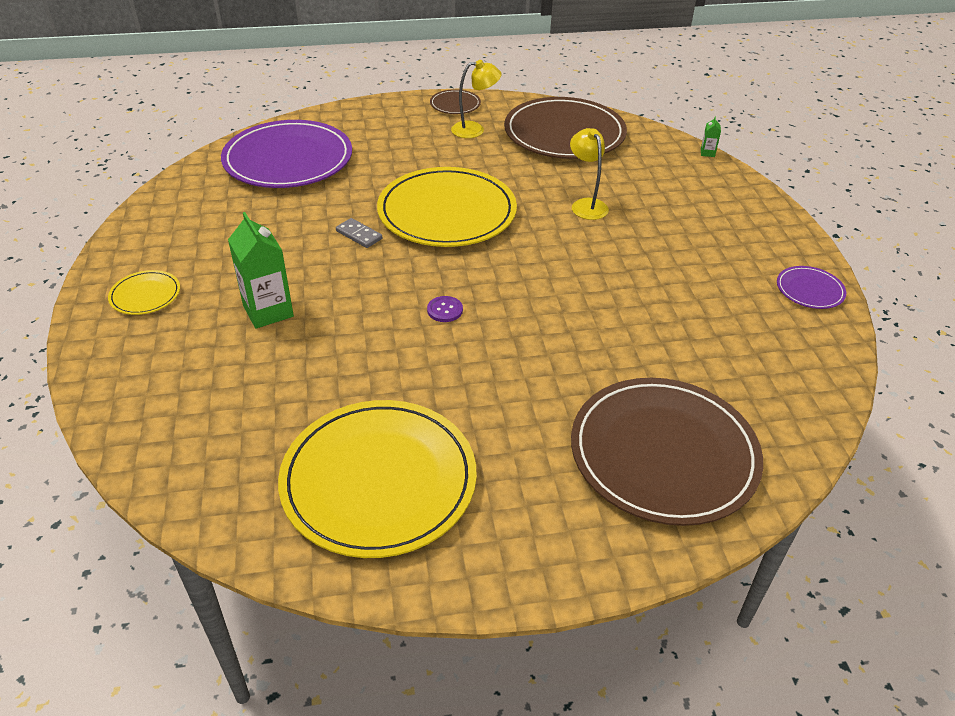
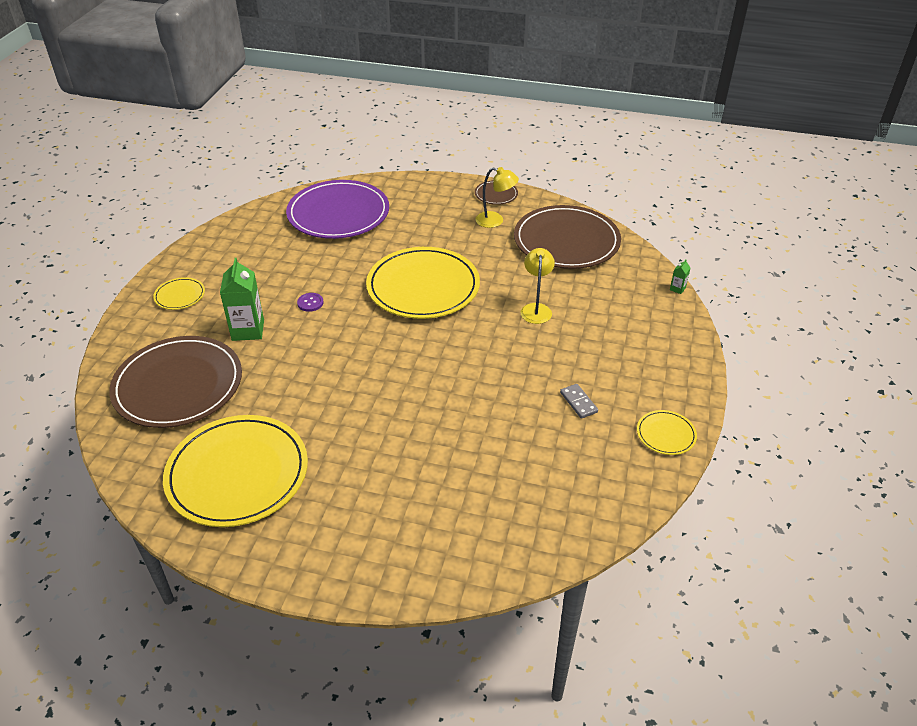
camera: 25 degrees right, 0 degrees up
grey domino [336,218,382,248] -> grey domino moved to [560,384,598,419]
purple button [427,296,463,322] -> purple button moved to [297,293,324,312]
brown plate [571,378,763,526] -> brown plate moved to [109,336,242,428]
purple plate [777,266,846,309] -> yellow plate [637,410,697,455]

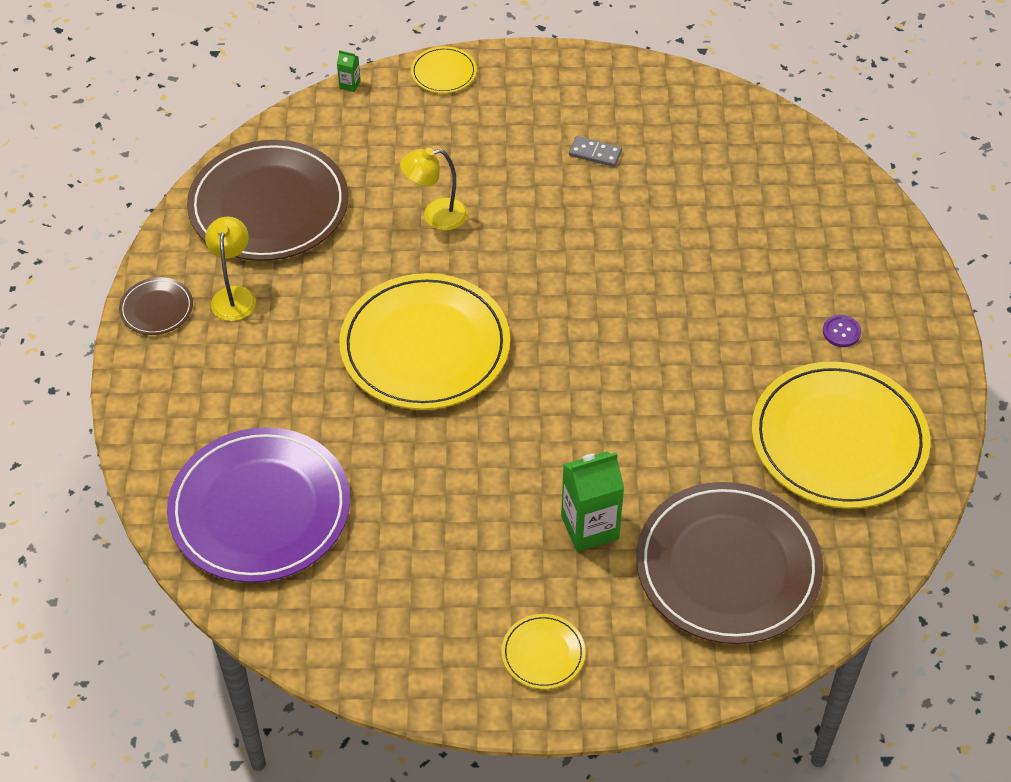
camera: 105 degrees left, 10 degrees up
purple button [297,293,324,312] -> purple button moved to [823,315,861,347]
grey domino [560,384,598,419] -> grey domino turned 60 degrees clockwise [569,136,622,167]
yellow plate [637,410,697,455] -> yellow plate moved to [411,46,477,93]

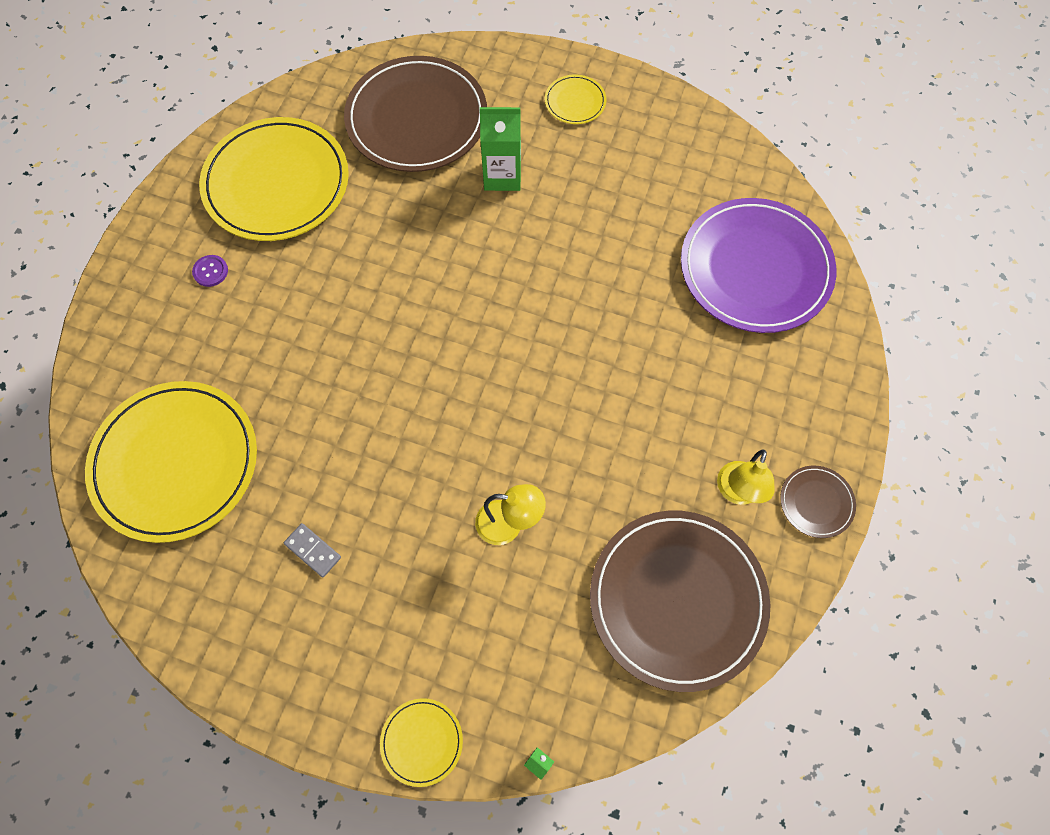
camera: 160 degrees left, 15 degrees up
yellow plate [339,273,510,410] -> yellow plate moved to [85,381,257,543]

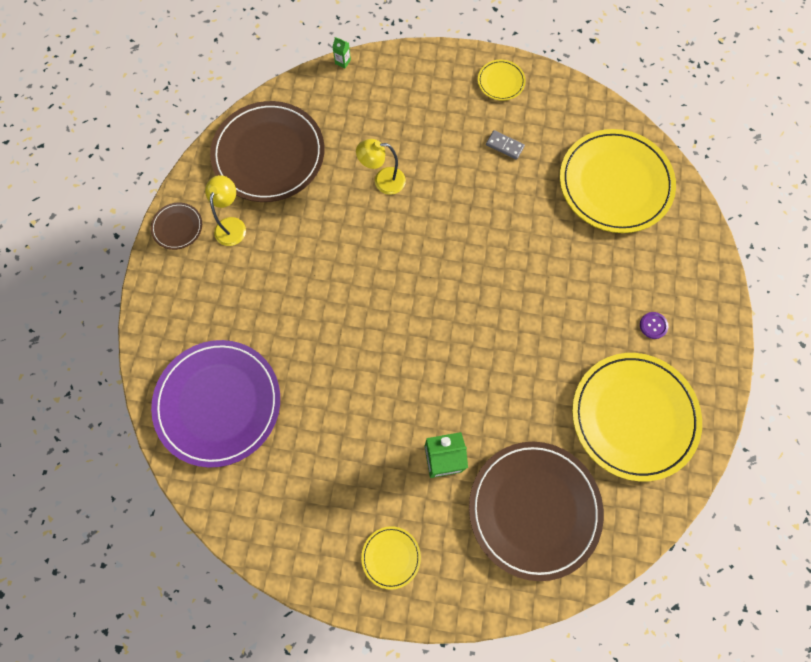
camera: 170 degrees right, 5 degrees up
yellow plate [380,698,463,787] -> yellow plate moved to [478,60,526,101]

